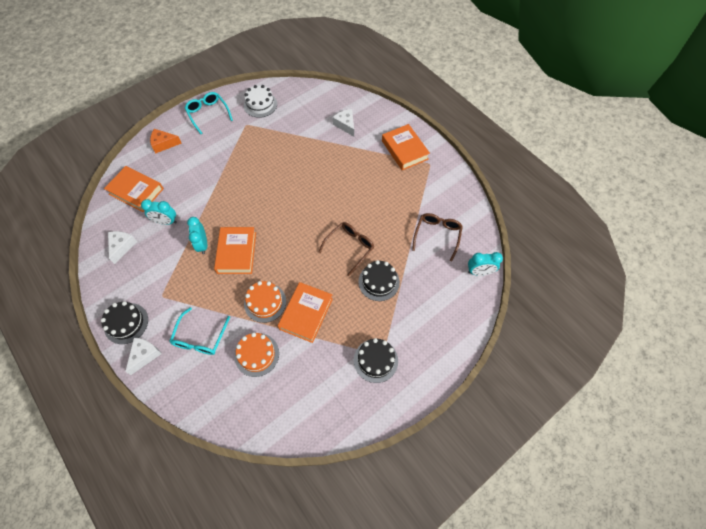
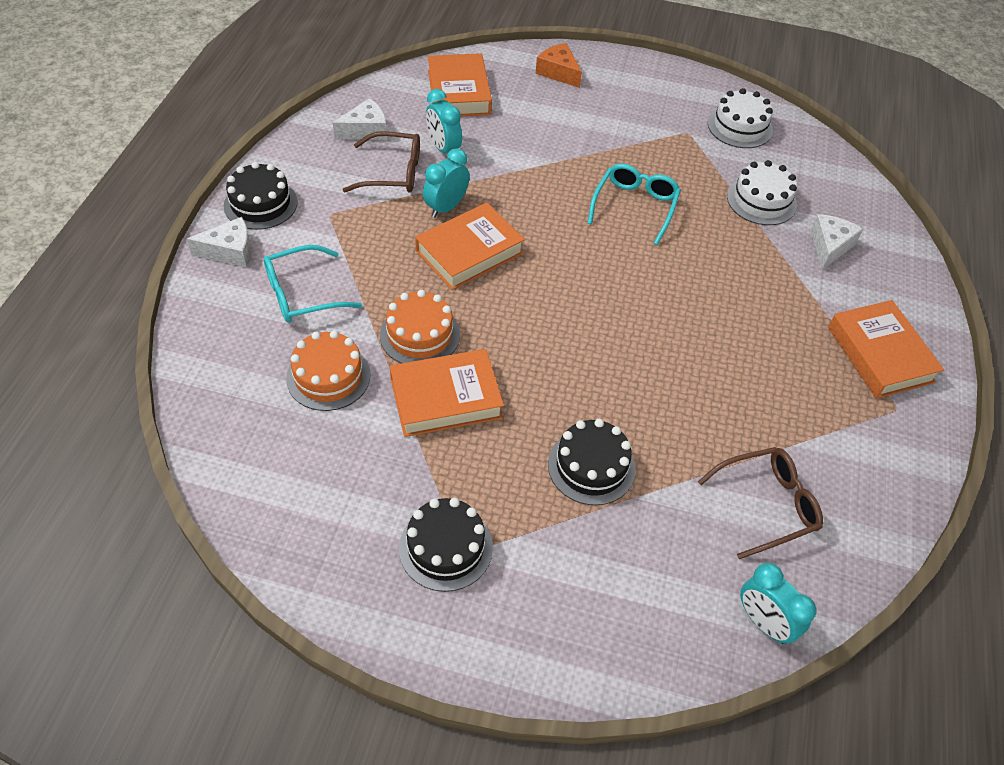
camera: 50 degrees right, 10 degrees down
turquoise glasses [185,92,233,134] -> turquoise glasses moved to [587,163,681,245]
brown glasses [318,222,374,276] -> brown glasses moved to [343,131,420,193]
orange book [382,124,430,170] -> orange book turned 45 degrees counterclockwise [828,300,944,398]
none -> white cake [727,160,797,225]

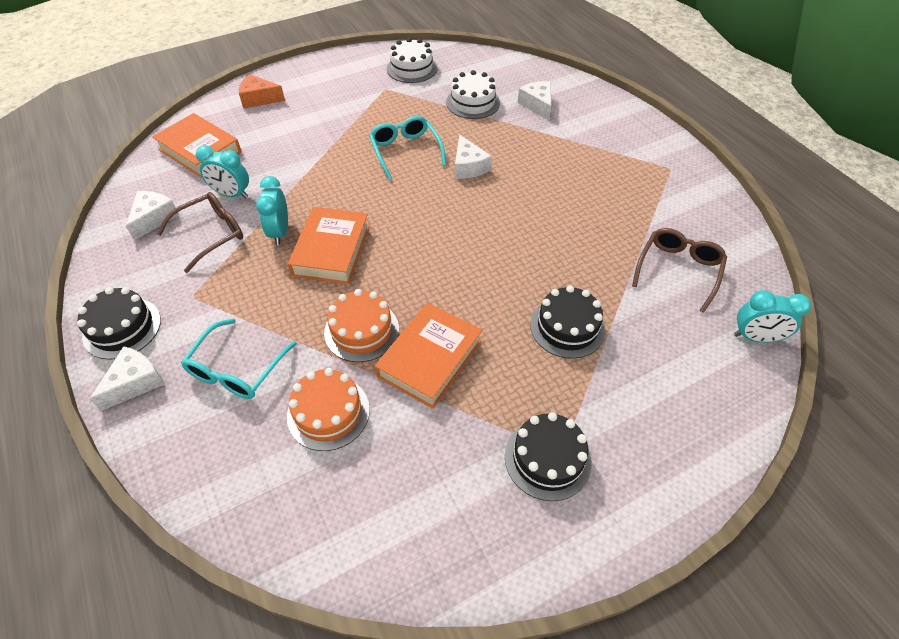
camera: 40 degrees left, 0 degrees up
orange book [828,300,944,398] -> none
none -> white cheese [455,134,492,179]

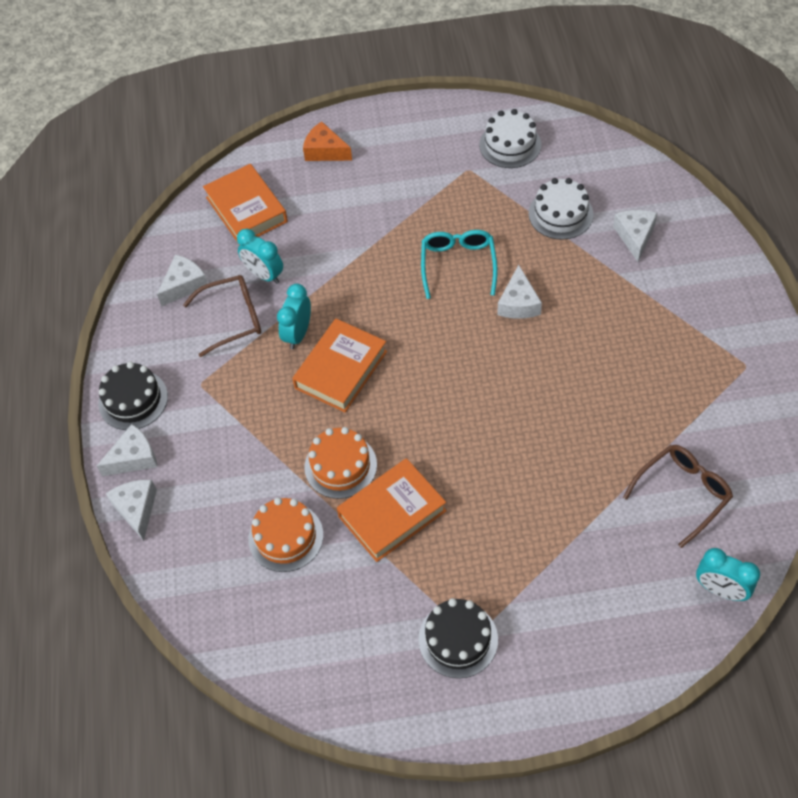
camera: 25 degrees right, 5 degrees up
turquoise glasses [181,318,297,399] -> none
black cake [530,285,605,359] -> none
none -> white cheese [106,480,157,541]

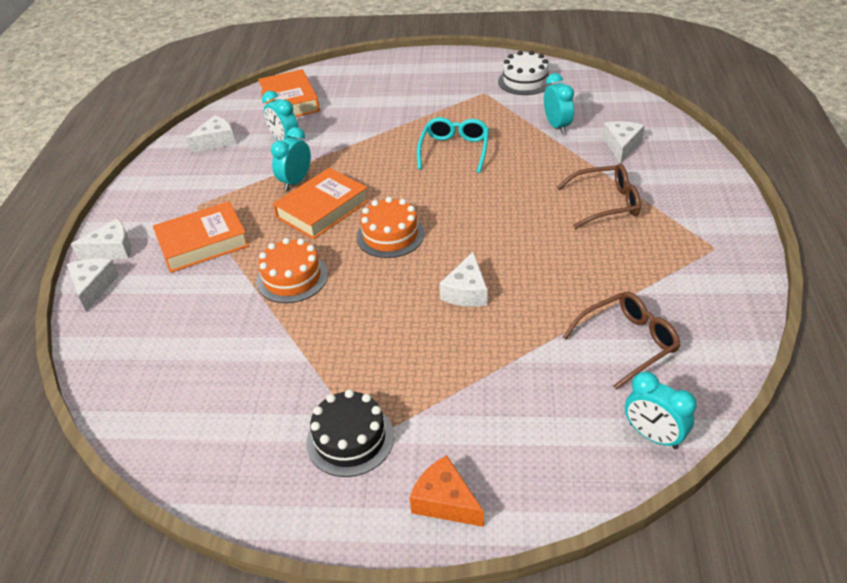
camera: 10 degrees right, 15 degrees down
black cake [98,362,168,430] -> none
brown glasses [183,275,261,357] -> brown glasses moved to [557,164,641,229]
orange cake [248,497,323,572] -> orange cake moved to [357,197,425,258]
orange cheese [303,121,352,161] -> orange cheese moved to [410,455,484,527]
orange book [337,458,447,562] -> orange book moved to [153,201,249,273]
white cheese [497,265,542,319] -> white cheese moved to [439,252,487,307]
white cake [528,178,594,240] -> turquoise clock [544,73,574,134]

